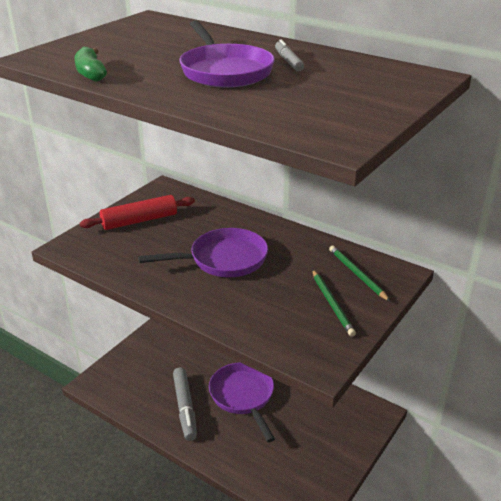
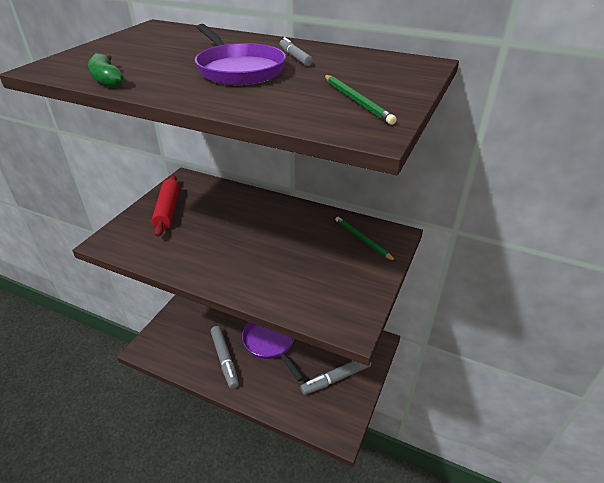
camera: 10 degrees left, 5 degrees up
red rolling pin [79,195,195,230] -> red rolling pin turned 60 degrees counterclockwise [151,175,180,237]
purple pan [138,228,268,277] -> none
green pencil [312,269,356,337] -> green pencil moved to [324,75,397,125]
none -> grey marker [300,361,371,395]

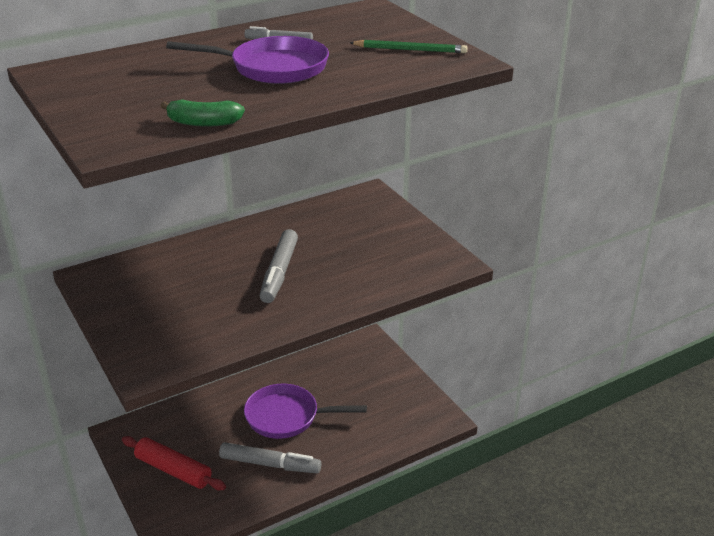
camera: 55 degrees left, 5 degrees down
red rolling pin [151,175,180,237] -> red rolling pin moved to [122,436,226,490]
grey marker [300,361,371,395] -> grey marker moved to [260,229,298,303]
green pencil [335,217,396,262] -> none

